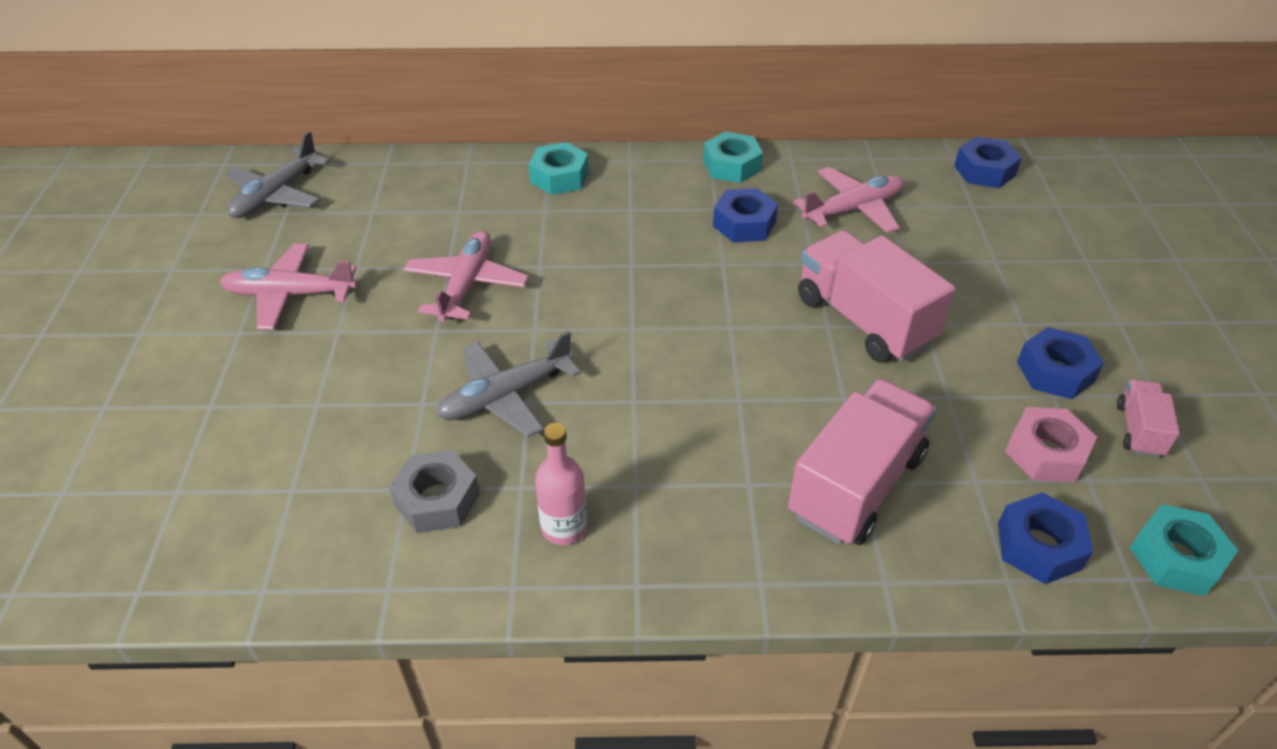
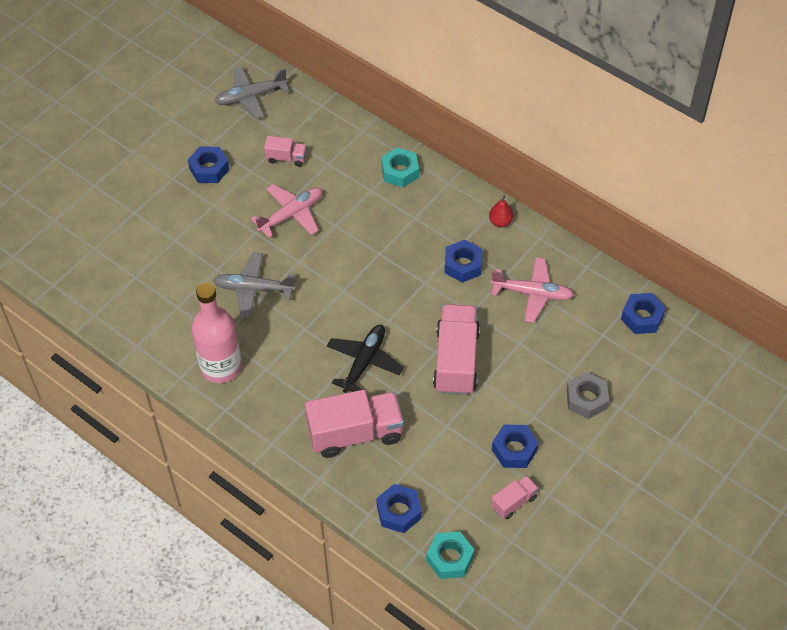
camera: 40 degrees right, 10 degrees up
pink plane [220,244,357,330] -> blue nut [188,146,229,183]
grey nut [389,450,480,533] -> grey nut moved to [566,372,609,419]
pink bottle [535,423,587,545] -> pink bottle [191,282,242,383], size x1.78
turquoise nut [703,131,763,183] -> red pear [489,195,513,227]
pink nut [1005,407,1097,482] -> none
none -> pink truck [264,136,307,167]
none -> black plane [327,325,404,393]

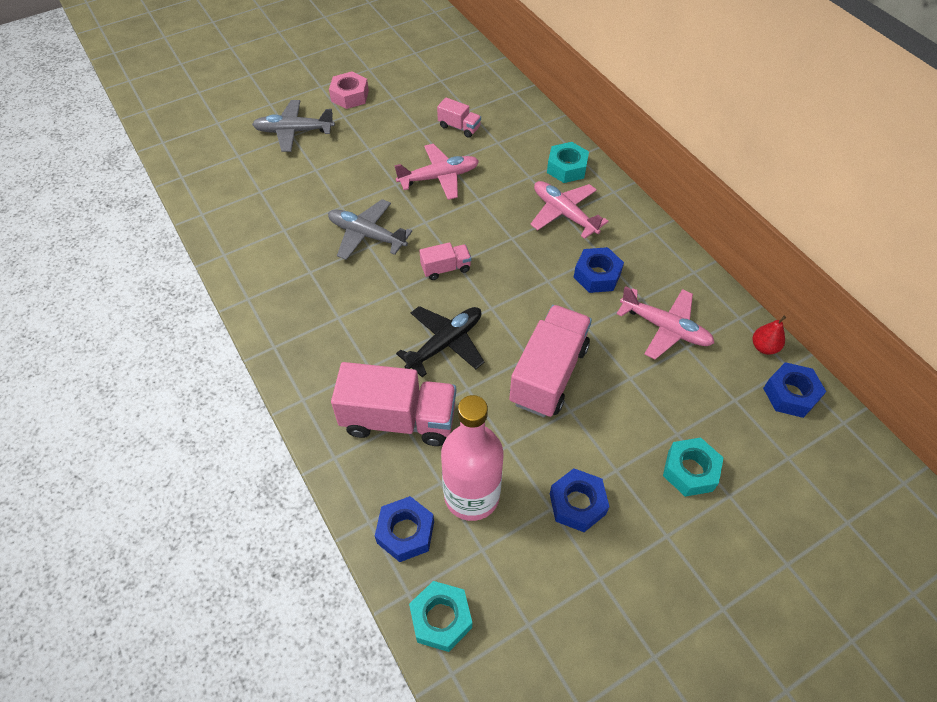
camera: 20 degrees right, 0 degrees up
blue nut [188,146,229,183] -> none
pink bottle [191,282,242,383] -> pink bottle moved to [441,395,503,521]
grey plane [215,67,289,119] -> grey plane moved to [252,100,335,152]
red pear [489,195,513,227] -> red pear moved to [753,316,786,355]
pink truck [491,475,539,519] -> pink truck moved to [419,242,471,280]
grey nut [566,372,609,419] -> turquoise nut [663,437,724,497]
none -> pink nut [329,71,369,109]
none -> pink plane [530,181,609,239]

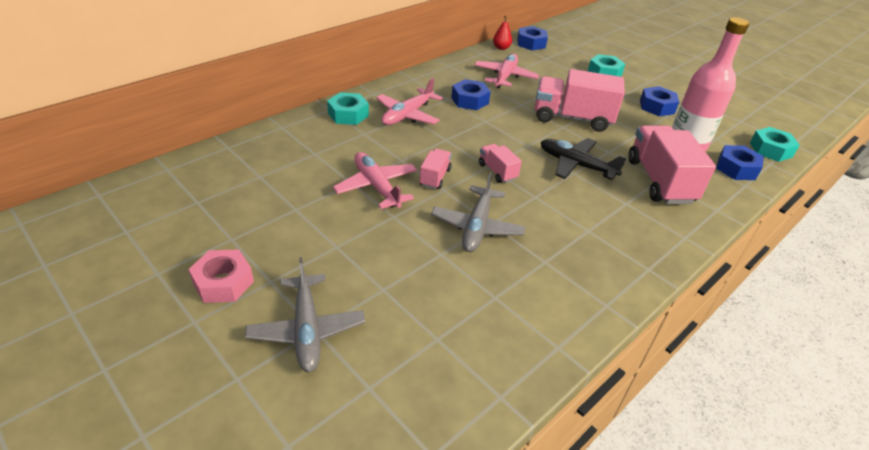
camera: 105 degrees left, 15 degrees down
pink truck [437,97,481,138] -> pink truck moved to [419,149,452,189]

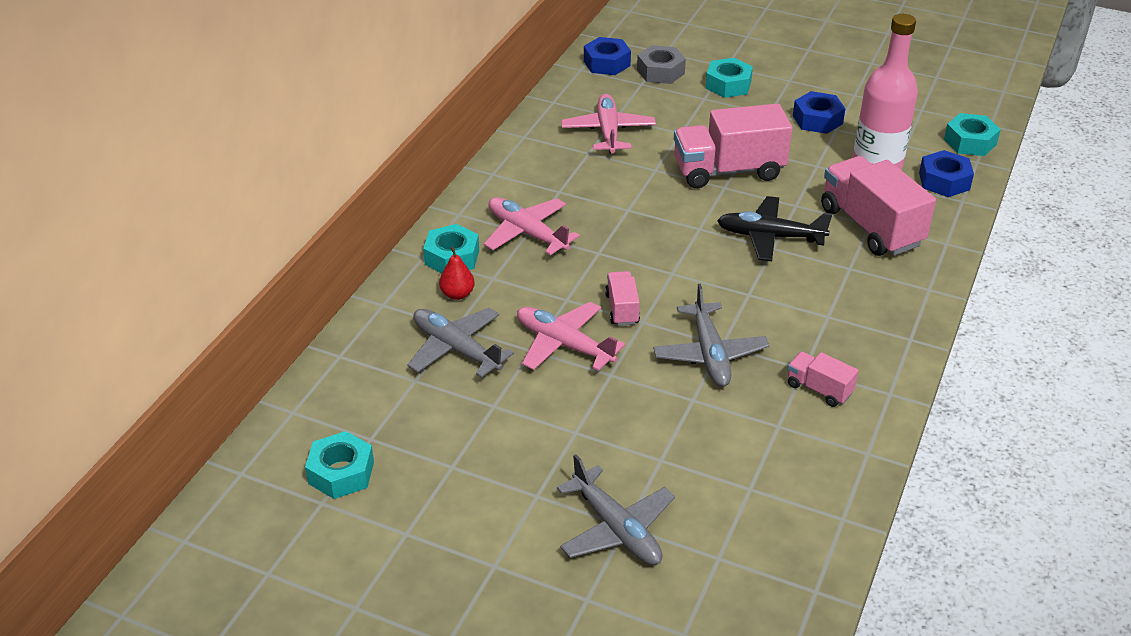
camera: 20 degrees left, 0 degrees up
pink nut [188,249,254,303] -> none
pink plane [376,78,442,125] -> pink plane turned 120 degrees clockwise [484,197,580,255]
blue nut [451,79,491,110] -> none
pink truck [479,144,522,183] -> pink truck moved to [788,352,859,407]
red pear [493,16,512,50] -> red pear moved to [439,247,475,300]
none -> turquoise nut [305,431,374,499]
none -> grey plane [408,308,514,378]
none -> grey nut [637,45,686,84]

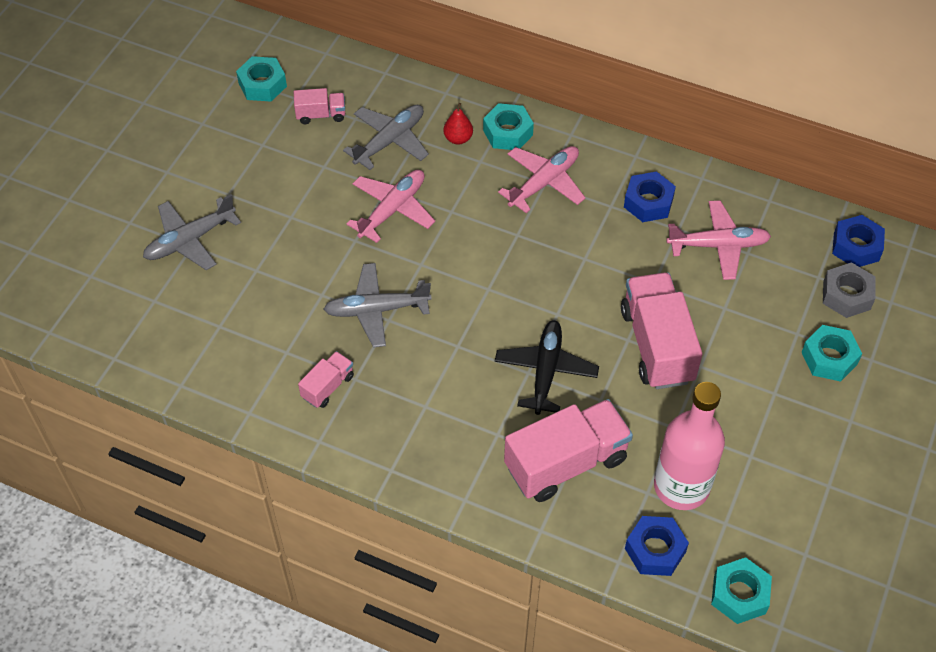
camera: 90 degrees right, 15 degrees up
pink truck [605,271,640,326] -> pink truck moved to [294,88,345,124]
blue nut [793,91,846,134] -> blue nut moved to [624,171,676,222]

